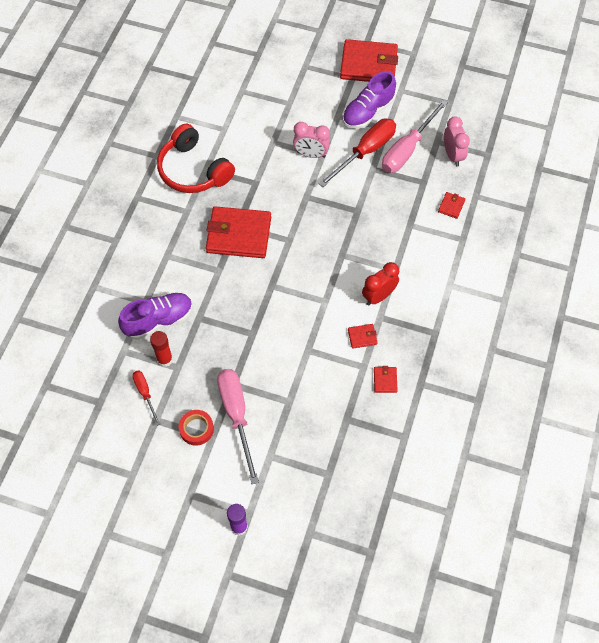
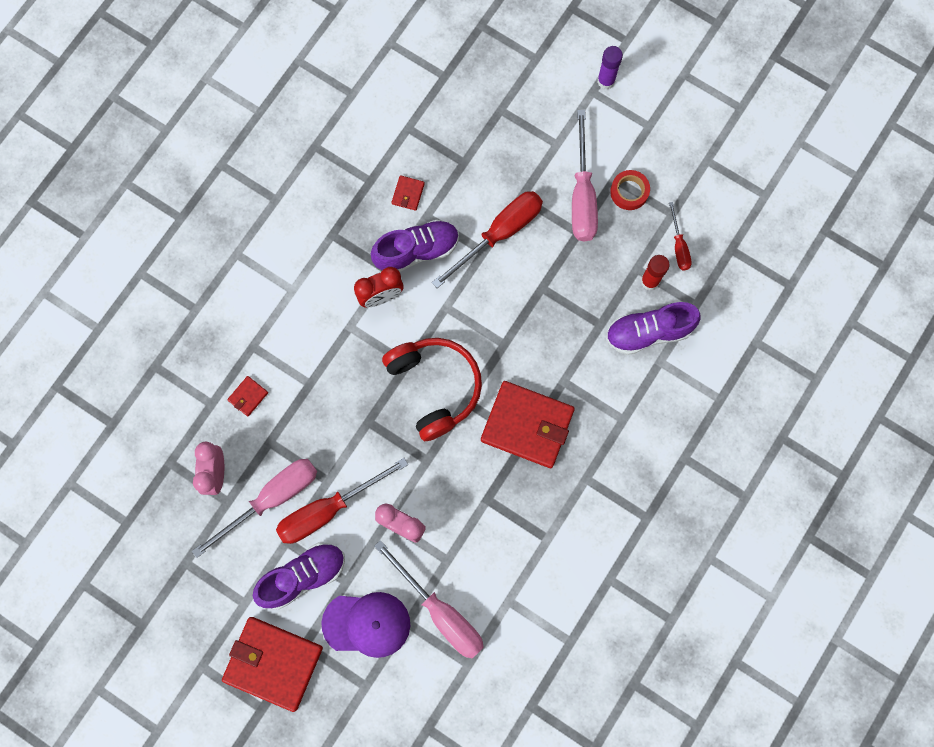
camera: 165 degrees left, 15 degrees up
red headphones [157,124,235,193] -> red headphones moved to [382,338,482,441]
red wallet [348,324,378,349] -> purple shoe [371,219,459,272]
none -> purple cap [321,592,410,658]
none -> pink screwdriver [374,540,484,659]
none -> red screwdriver [432,191,543,288]

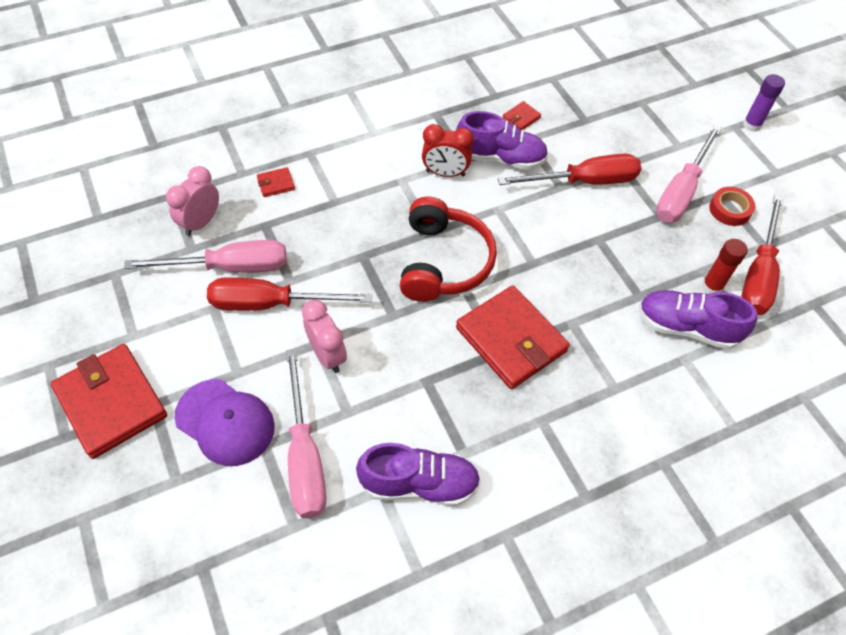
camera: 30 degrees right, 20 degrees down
purple shoe [253,542,345,609] -> purple shoe moved to [356,443,481,506]
red screwdriver [669,202,692,270] -> red screwdriver [742,195,783,315], size x1.93

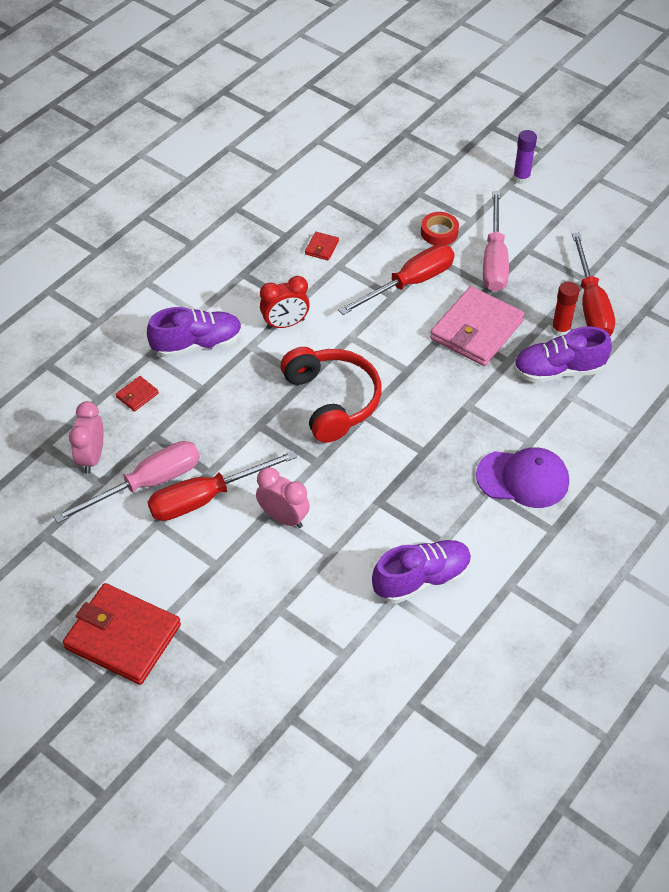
camera: 25 degrees left, 5 degrees down
purple cap [174,379,275,466] -> purple cap moved to [476,447,569,508]
pink screwdriver [286,349,326,518] -> none
purple shoe [456,111,548,170] -> purple shoe moved to [147,307,242,358]
red wallet [456,285,570,389] -> none
red tape [709,187,755,226] -> red tape moved to [421,212,459,245]
none -> pink wallet [430,286,525,366]

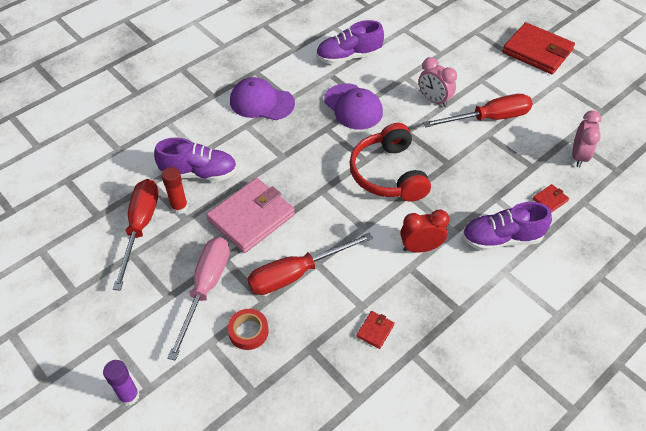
camera: 170 degrees left, 0 degrees up
pink screwdriver [53,441,200,523] -> none
none -> purple cap [324,83,383,130]

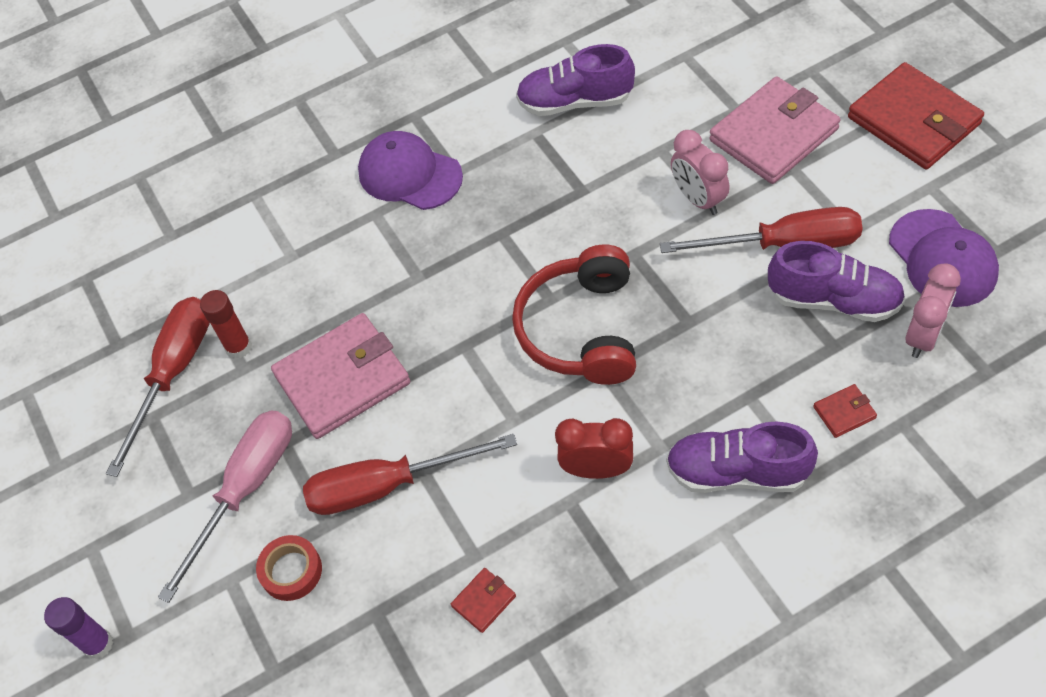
camera: 20 degrees right, 5 degrees up
purple shoe [154,138,237,181] -> purple shoe moved to [768,241,906,322]
purple cap [324,83,383,130] -> purple cap moved to [889,209,999,307]
none -> pink wallet [709,76,841,184]

